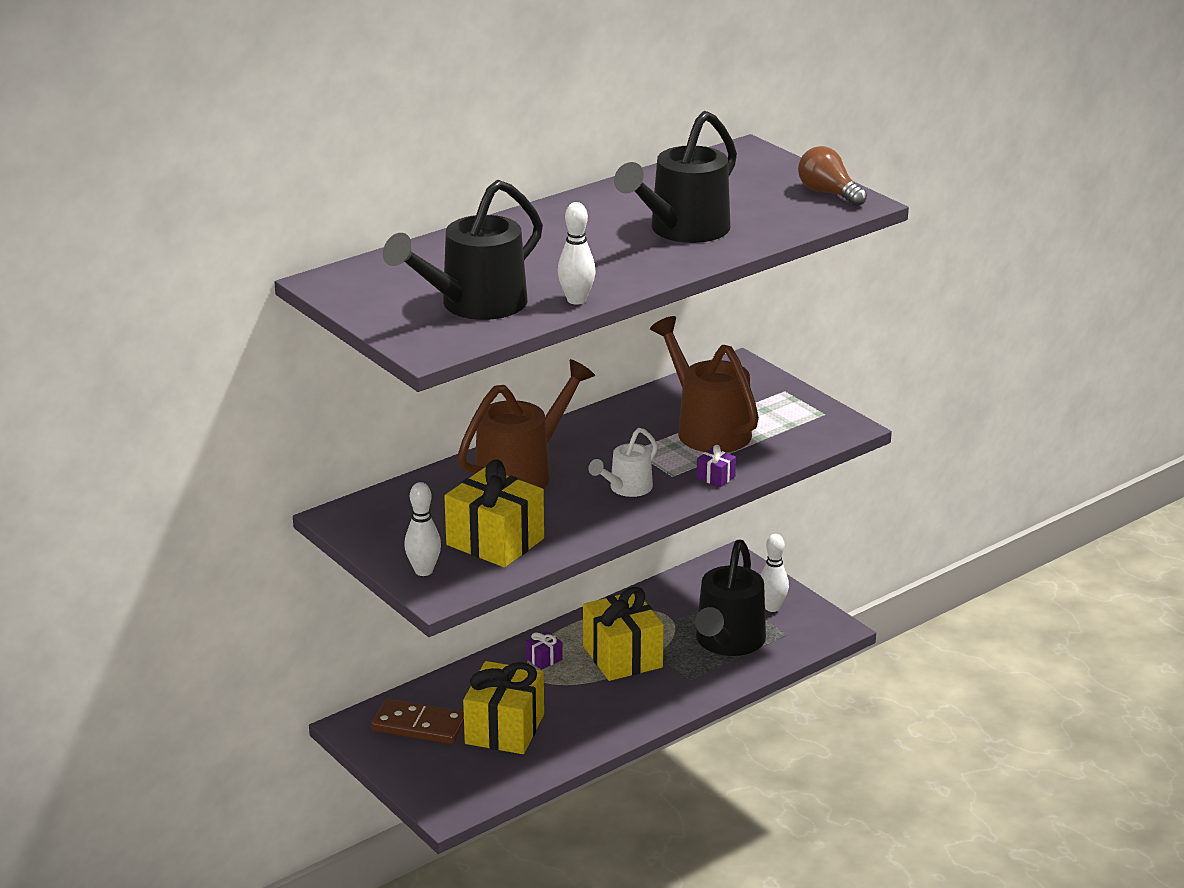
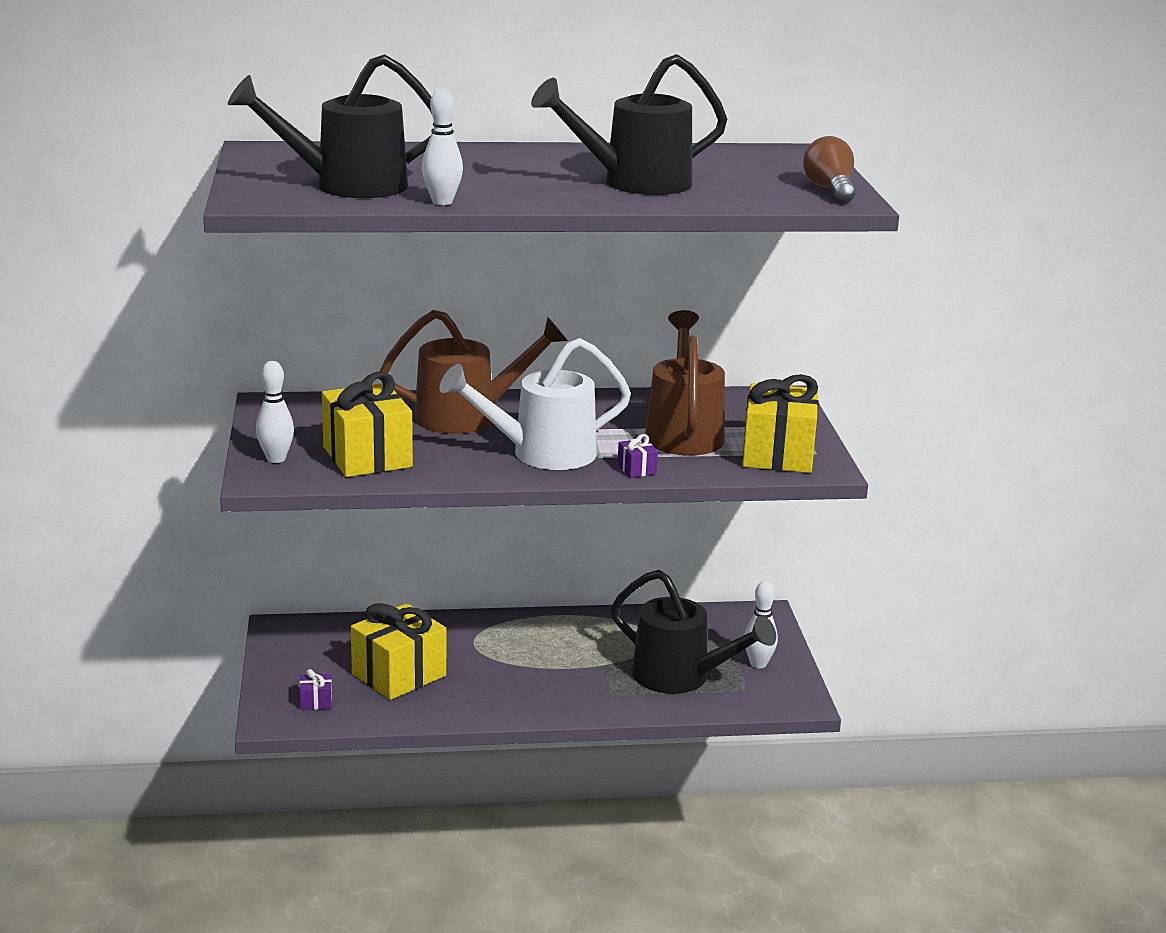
camera: 30 degrees right, 5 degrees down
brown domino [371,699,464,744] -> none
purple gift [526,631,563,670] -> purple gift moved to [300,669,332,710]
yellow gift [583,587,664,681] -> yellow gift moved to [742,374,819,473]
white watering can [588,428,658,497] -> white watering can [439,338,631,470], size x1.81
black watering can [695,540,766,656] -> black watering can turned 105 degrees counterclockwise [611,570,776,694]

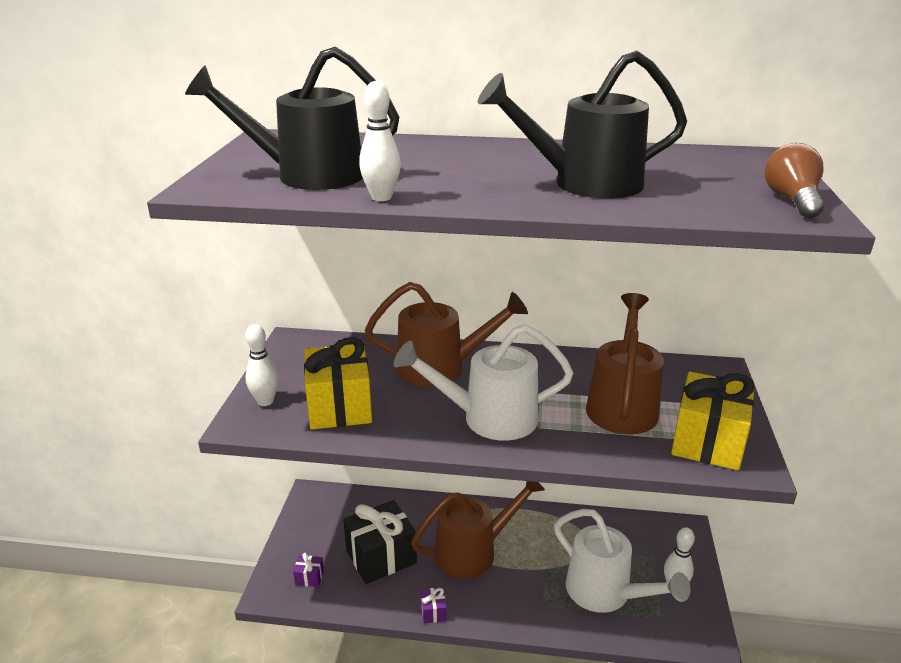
camera: 15 degrees right, 5 degrees up
yellow gift [351,603,446,700] -> black gift [343,500,417,584]
black watering can [611,570,776,694] -> white watering can [554,509,691,613]
purple gift [617,434,658,478] -> purple gift moved to [421,587,447,624]
none -> brown watering can [411,481,545,579]

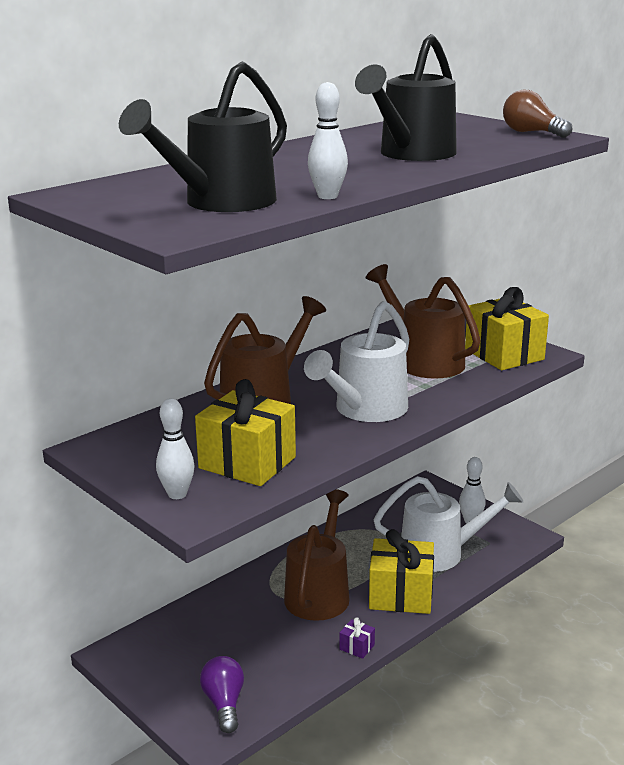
camera: 50 degrees left, 5 degrees down
purple gift [293,553,324,587] -> purple light bulb [200,656,244,733]
black gift [343,500,417,584] -> none
none -> yellow gift [369,529,434,614]

